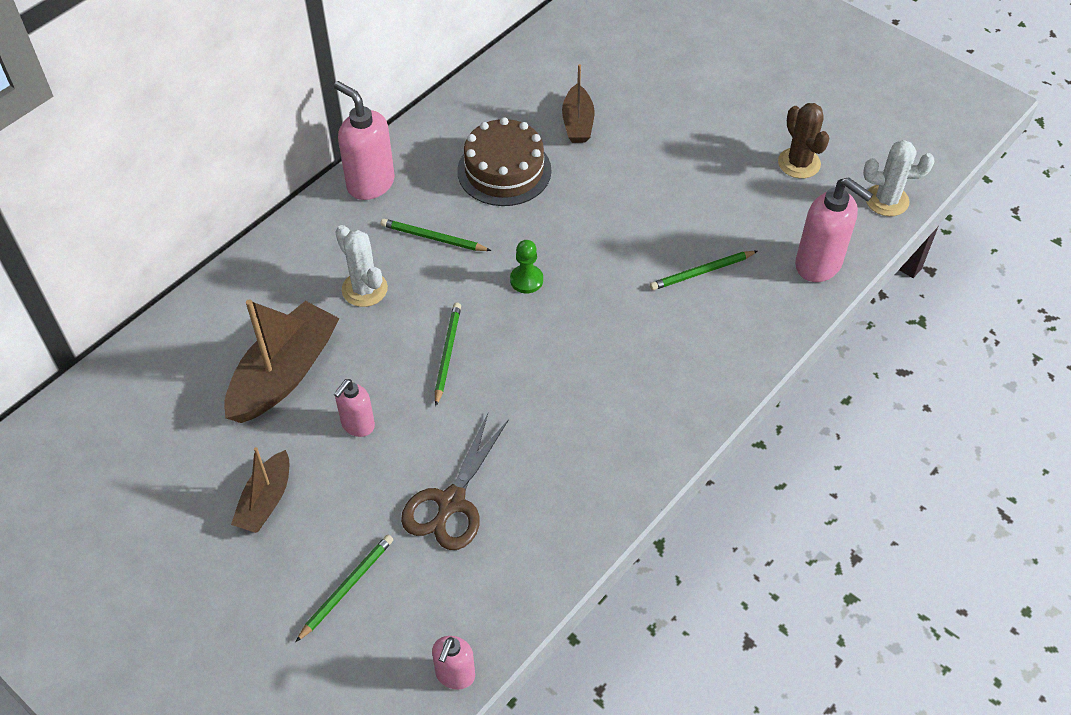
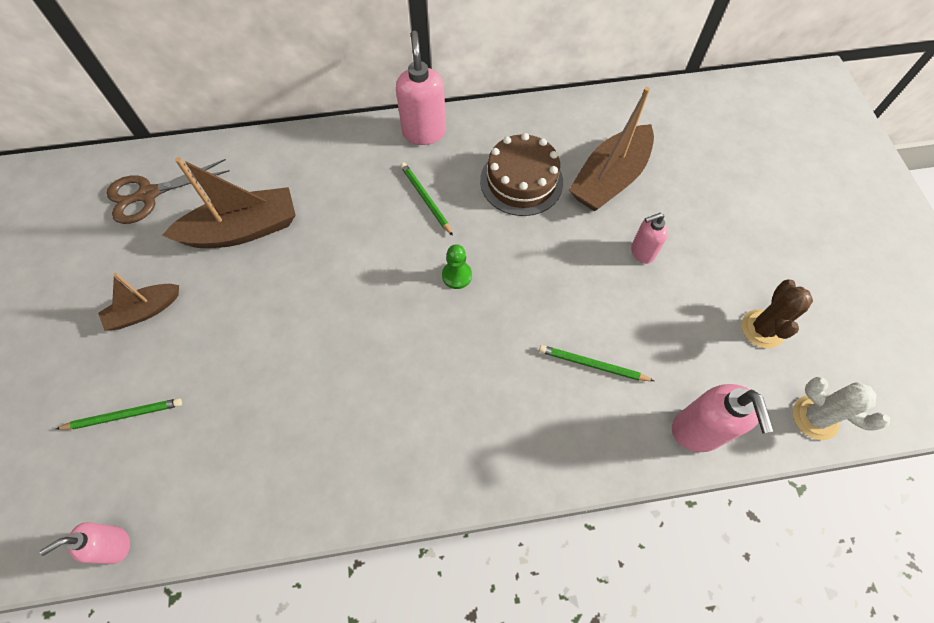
camera: 40 degrees right, 10 degrees up
pink soap dispenser [334,379,375,437] -> pink soap dispenser moved to [631,213,668,264]
white cactus [335,225,388,307] -> none
brown scissors [401,414,509,550] -> brown scissors moved to [106,159,230,224]
green pencil [435,303,461,406] -> none
brown boat [562,64,595,143] -> brown boat [569,87,654,211], size x1.72

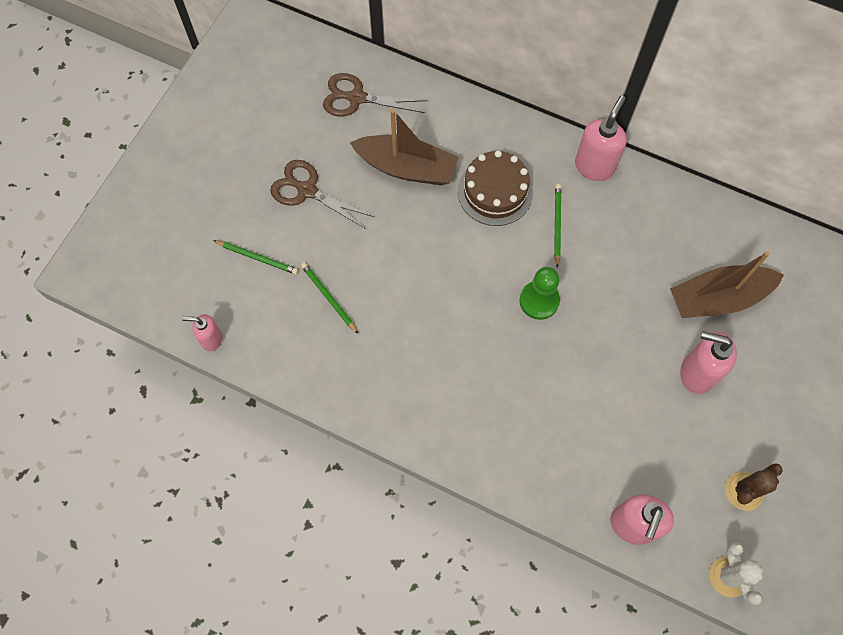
camera: 35 degrees right, 5 degrees up
brown boat [98,273,179,331] -> brown scissors [270,160,374,229]
green pawn [442,244,472,289] -> green pawn [519,267,560,320], size x1.51
brown cake [480,133,563,216] -> brown cake moved to [458,150,533,226]
green pencil [539,345,654,381] -> green pencil moved to [301,262,358,334]
pink soap dispenser [631,213,668,264] -> pink soap dispenser [680,331,737,394], size x1.67

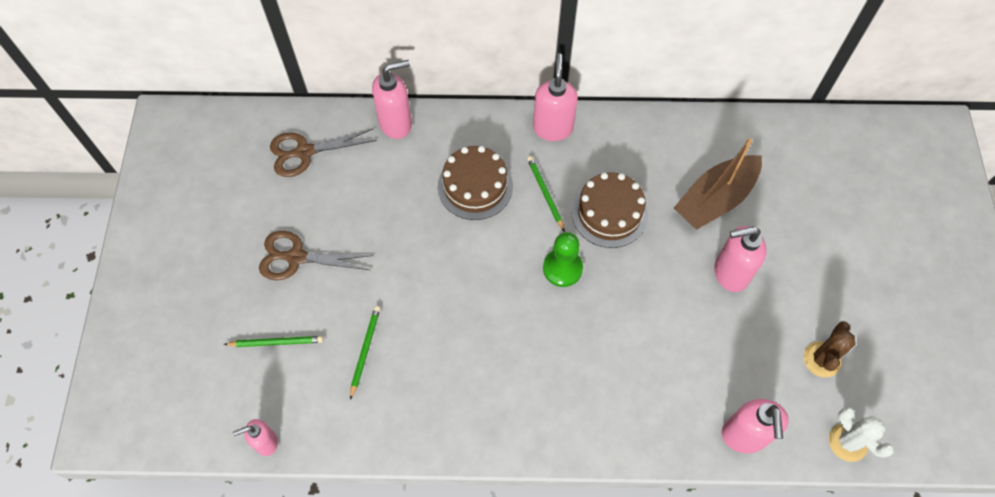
camera: 25 degrees left, 5 degrees down
green pencil [301,262,358,334] -> green pencil turned 75 degrees clockwise [350,306,380,400]
brown boat [350,109,459,185] -> none
none -> pink soap dispenser [372,60,412,139]
none -> brown cake [571,172,648,248]

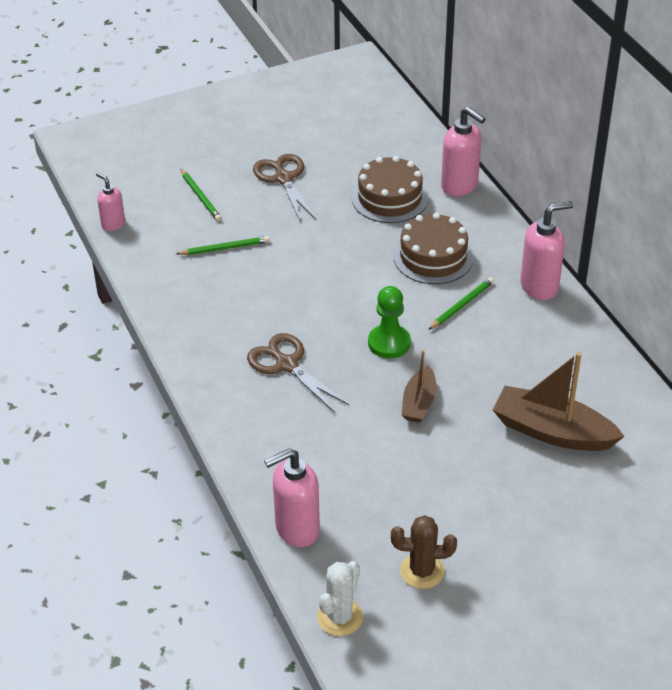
camera: 65 degrees right, 20 degrees down
brown scissors [270,129,377,177] -> brown scissors moved to [247,333,349,413]
brown cake [571,172,648,248] -> brown cake moved to [352,156,428,223]
pink soap dispenser [714,226,767,292] -> none
none -> brown boat [402,350,437,423]

